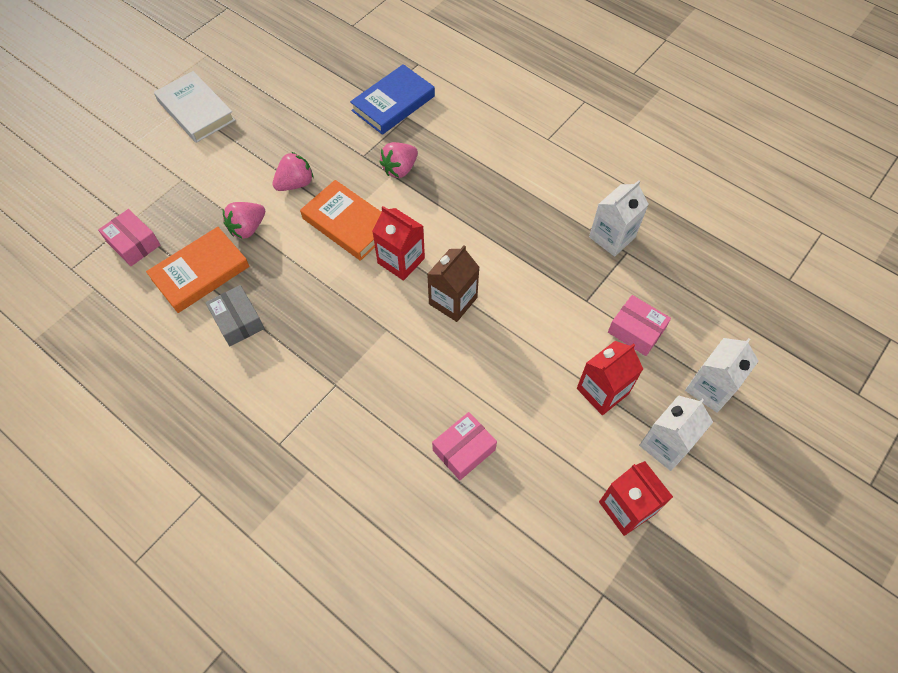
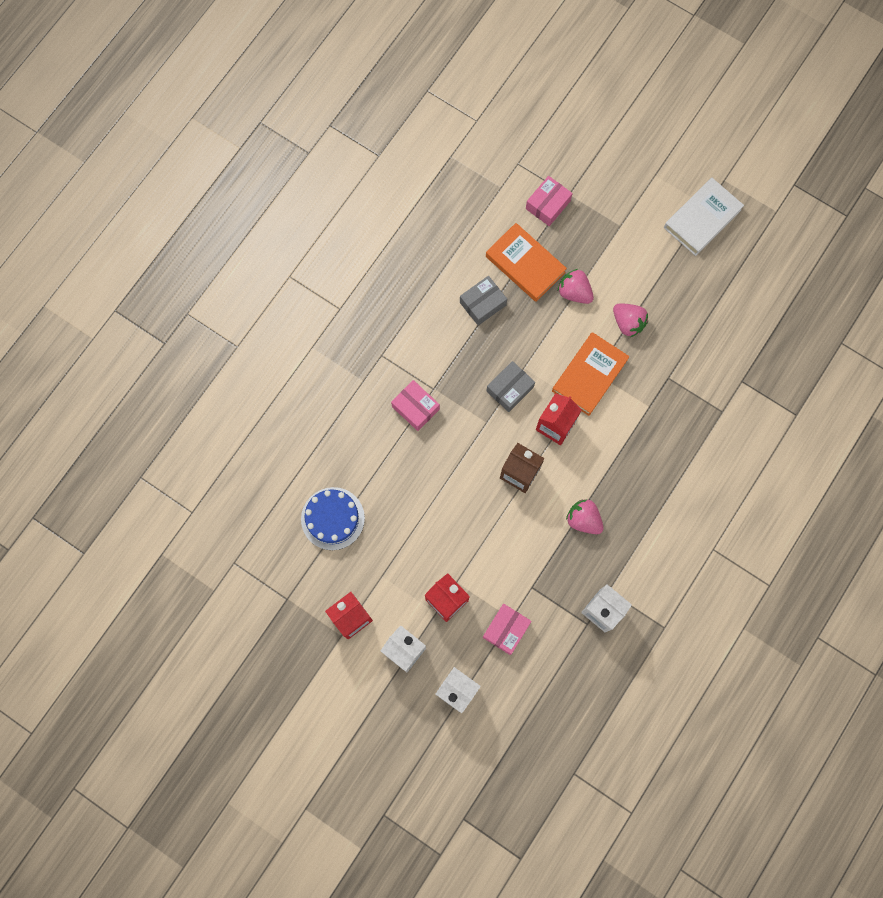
camera: 85 degrees right, 15 degrees up
blue book [350,64,435,135] -> none
pink strawberry [380,142,418,178] -> pink strawberry moved to [566,499,604,534]
pink box [432,412,497,480] -> pink box moved to [391,380,440,431]
none -> blue cake [301,487,365,550]
none -> grey box [486,361,535,412]

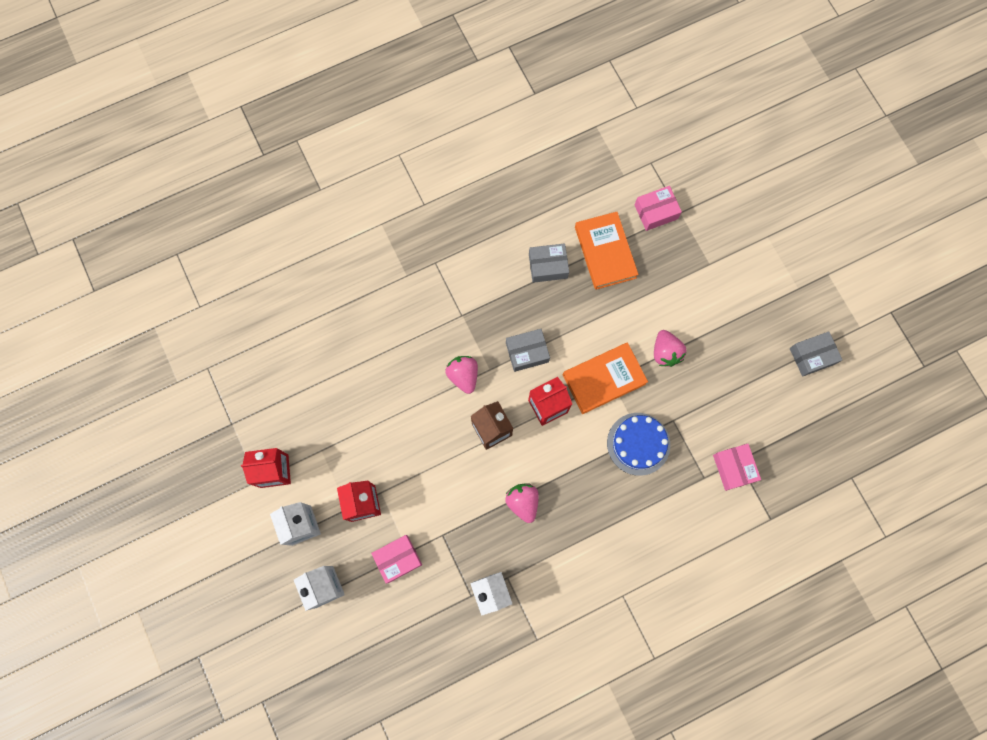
camera: 30 degrees right, 0 degrees up
blue cake [301,487,365,550] -> blue cake moved to [607,413,670,476]
pink box [391,380,440,431] -> pink box moved to [713,444,761,491]
pink strawberry [558,269,594,304] -> pink strawberry moved to [446,356,478,394]
white book [664,178,744,256] -> none
none -> grey box [790,331,842,377]

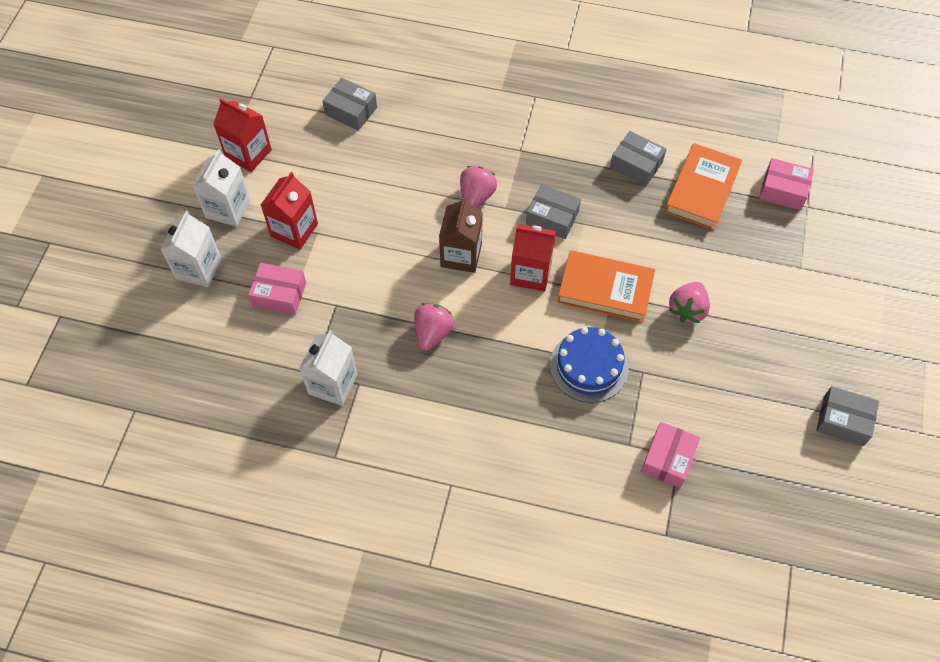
camera: 40 degrees right, 15 degrees down
none -> grey box [322,78,377,131]

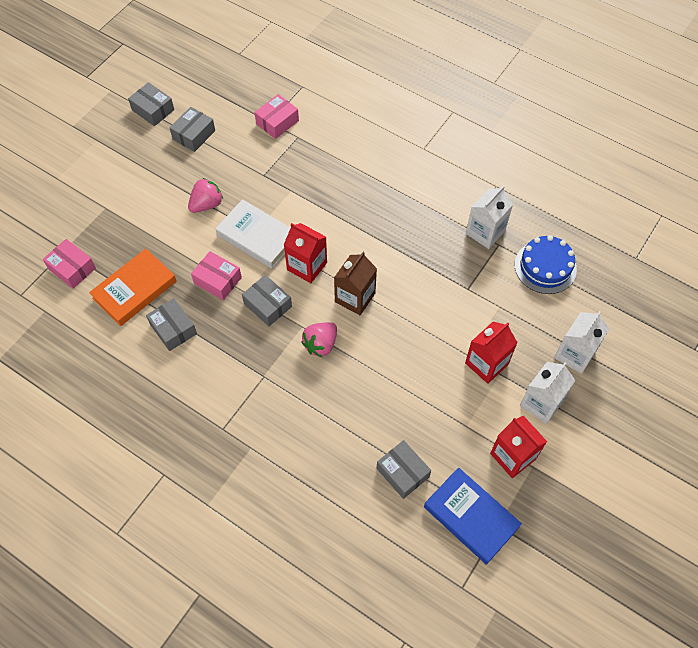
camera: 160 degrees left, 0 degrees up
pink box [248,263,306,315] -> pink box moved to [191,251,242,300]
pink strawberry [414,303,454,351] -> none
blue cake [550,327,629,403] -> blue cake moved to [515,235,577,294]
orange book [557,250,655,322] -> white book [215,199,290,269]
none -> grey box [170,107,215,152]
none -> blue book [424,467,522,565]

